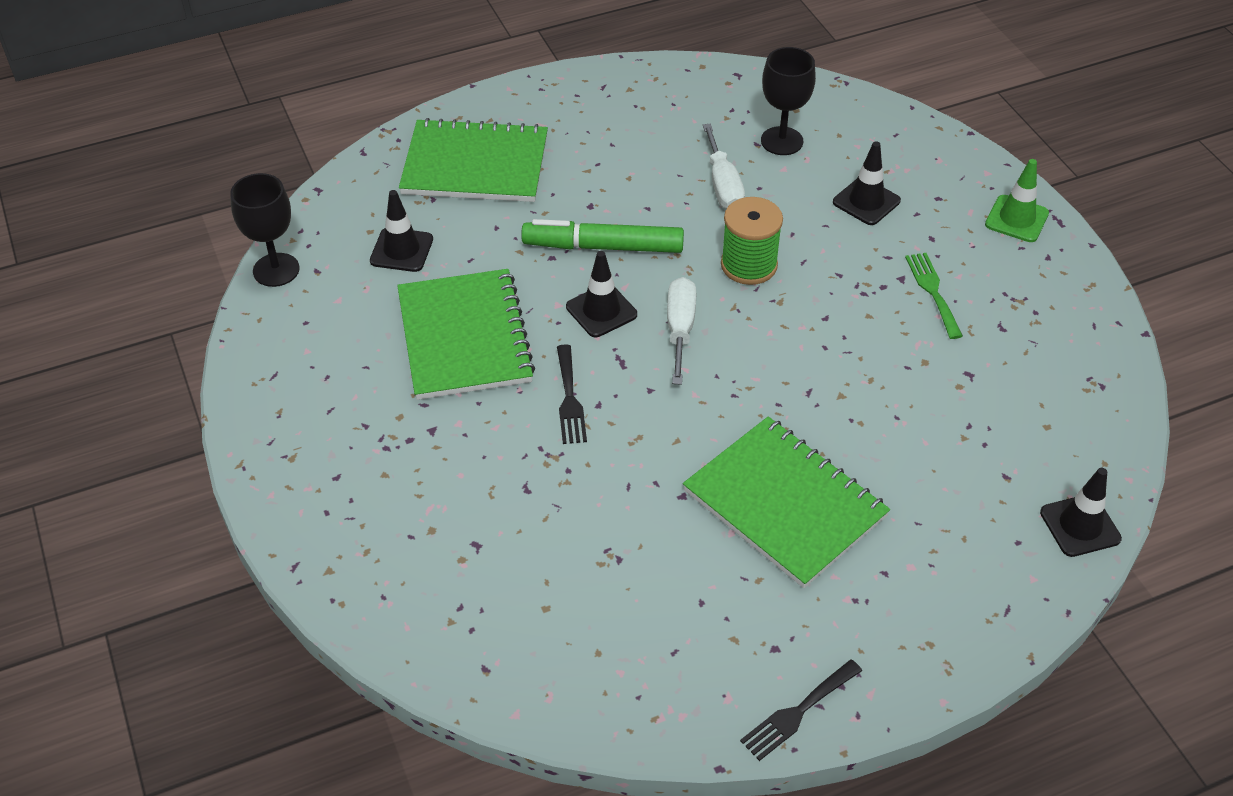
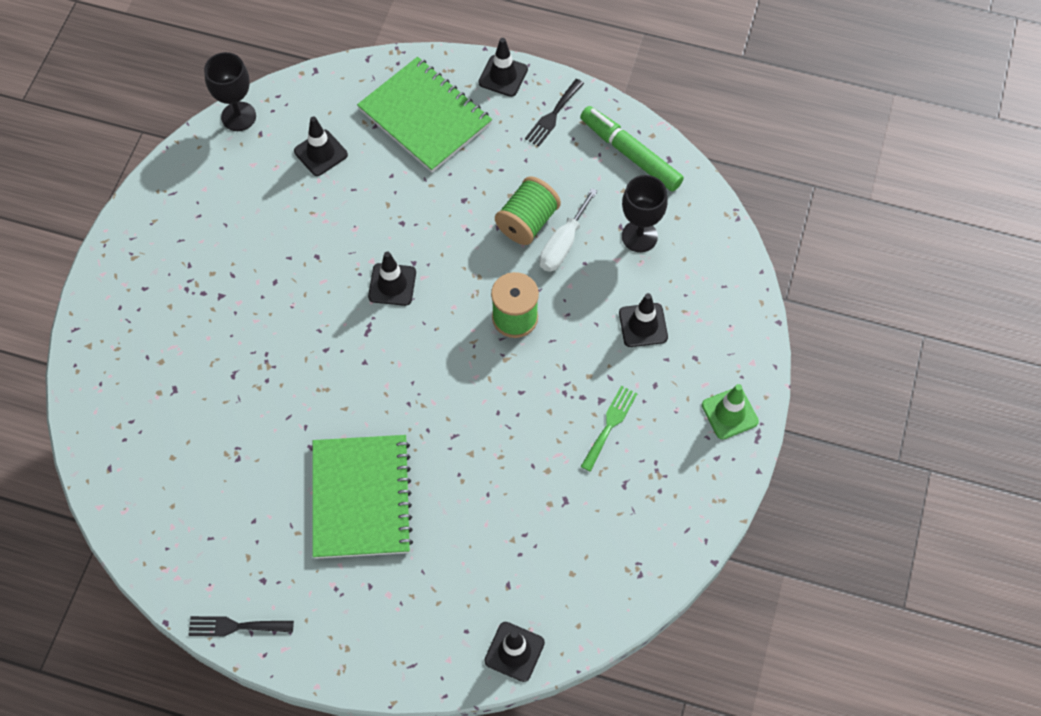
camera: 40 degrees right, 15 degrees up
green notebook [397,269,535,400] -> none
green marker [521,219,684,253] -> green marker moved to [580,106,684,192]
black fork [557,344,587,444] -> black fork moved to [525,79,584,147]
white screwdriver [667,277,696,385] -> none
none -> black traffic cone [478,38,528,97]
none -> green spool [495,176,561,245]

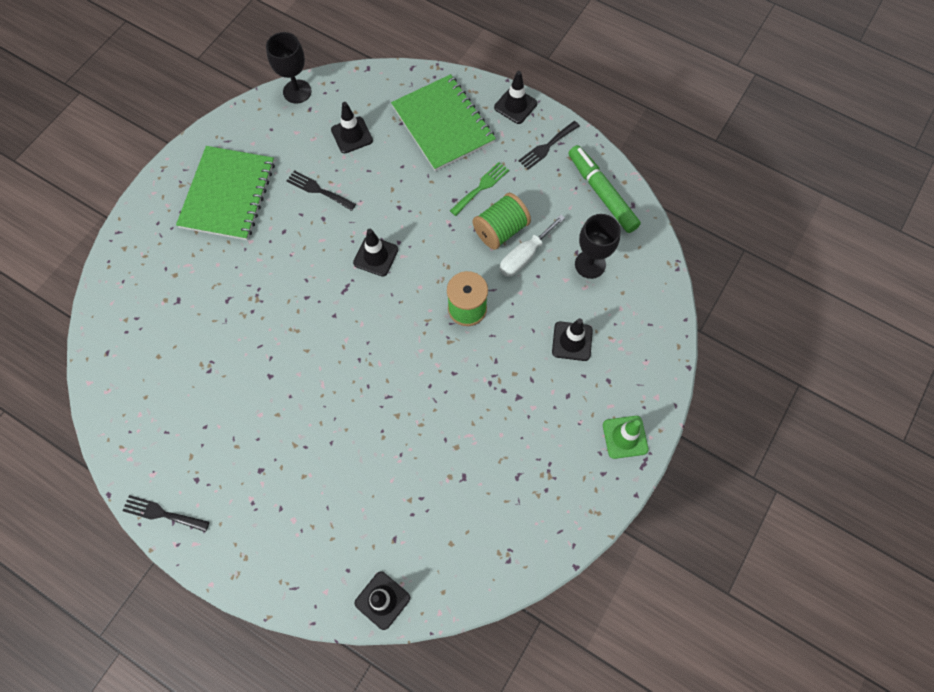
camera: 15 degrees right, 5 degrees up
green notebook [313,435,413,559] -> green notebook moved to [176,146,275,240]
green fork [581,386,638,472] -> green fork moved to [450,162,509,216]
none -> black fork [287,170,356,211]

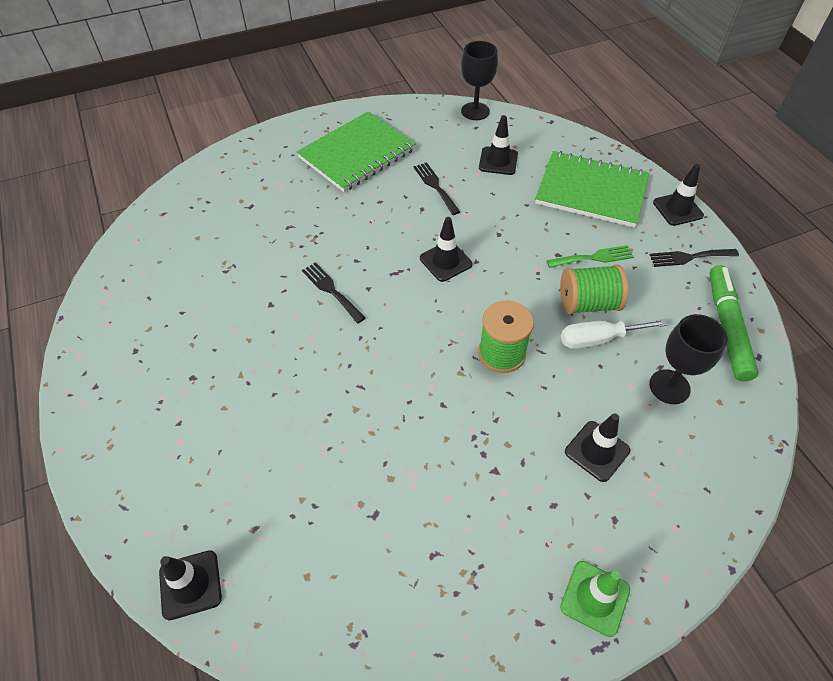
camera: 35 degrees right, 15 degrees down
black fork [122,495,210,532] -> black fork moved to [302,262,366,323]
green notebook [391,74,496,171] -> green notebook turned 75 degrees counterclockwise [535,151,649,228]

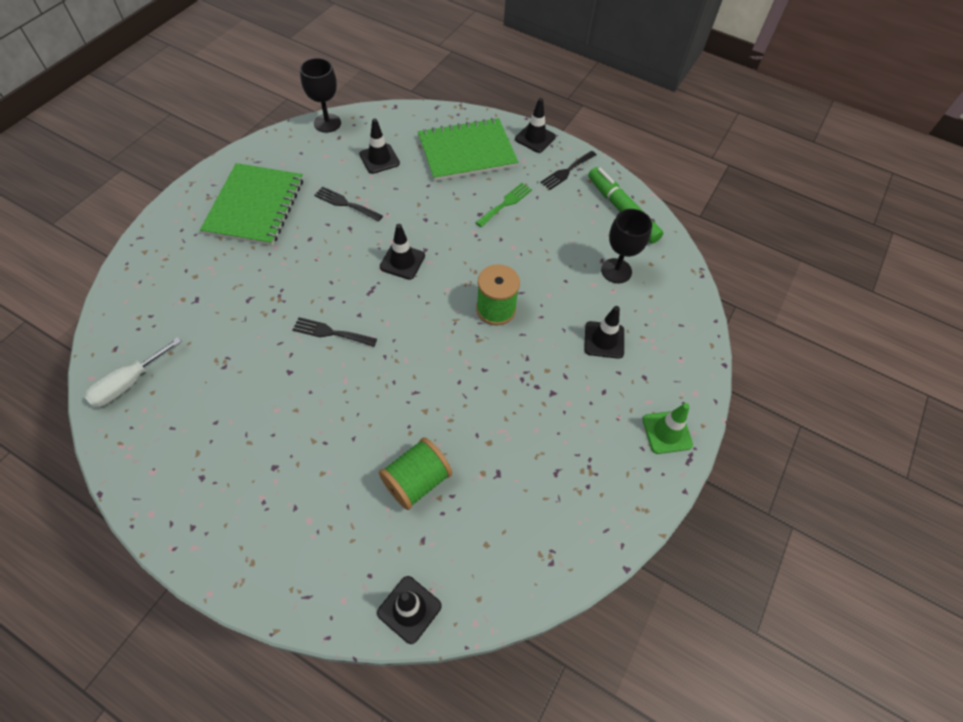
camera: 40 degrees left, 5 degrees up
green spool [560,265,628,315] -> green spool moved to [379,437,452,510]
white screwdriver [561,319,668,349] -> white screwdriver moved to [84,337,182,407]

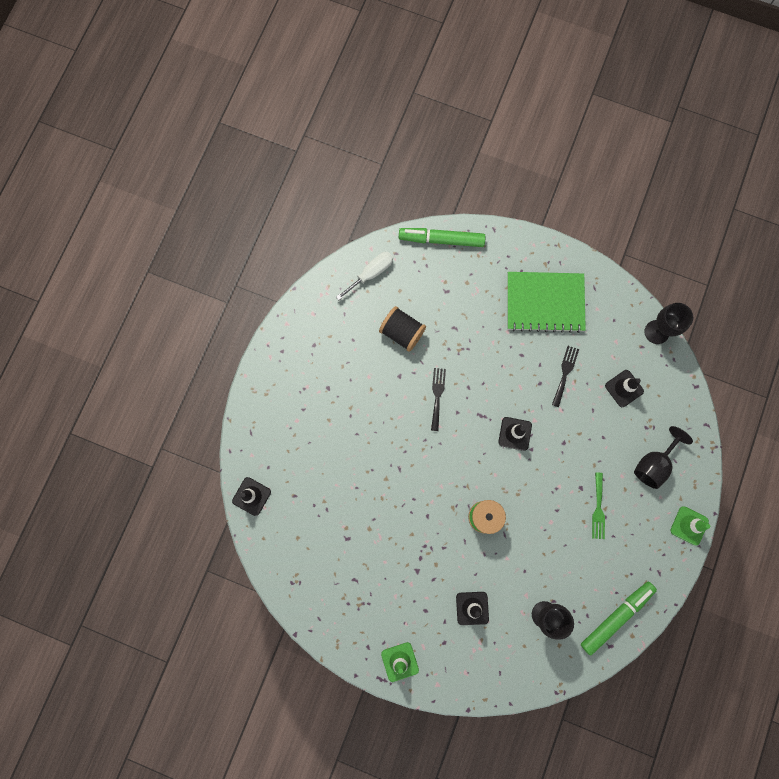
camera: 85 degrees right, 20 degrees up
white screwdriver [84,337,182,407] -> white screwdriver turned 105 degrees clockwise [336,252,393,300]
green spool [379,437,452,510] -> none
green notebook [418,118,518,181] -> black goblet [634,426,693,489]
green fork [476,183,532,227] -> green fork turned 60 degrees clockwise [592,473,605,539]
black traffic cone [515,98,556,153] -> green traffic cone [670,506,710,545]
black fork [540,151,597,190] -> none
none -> black spool [379,306,426,352]
none -> green marker [399,228,485,247]

